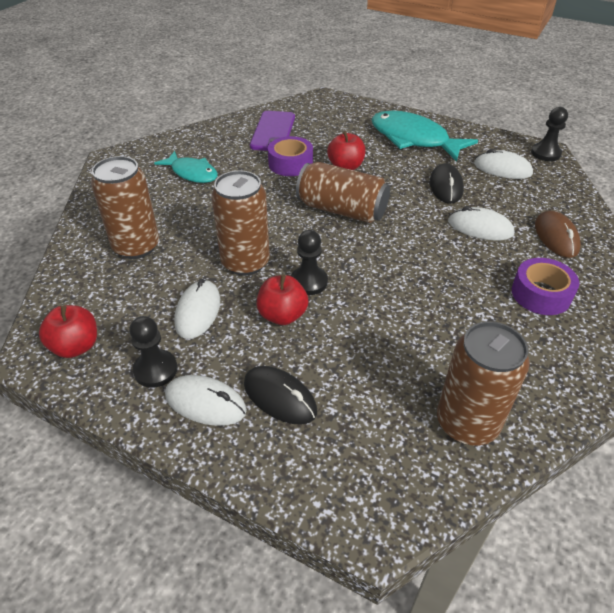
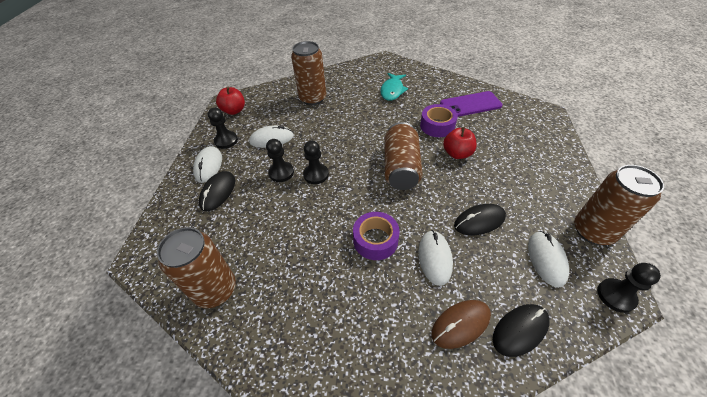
camera: 70 degrees right, 5 degrees up
brown can [211,170,270,276] -> brown can moved to [574,165,664,245]
red apple [257,275,308,325] -> black pawn [266,139,294,182]
turquoise fish [371,111,478,162] -> none
purple tape [512,258,579,315] -> purple tape moved to [353,212,400,260]
none -> black mouse [493,304,550,357]

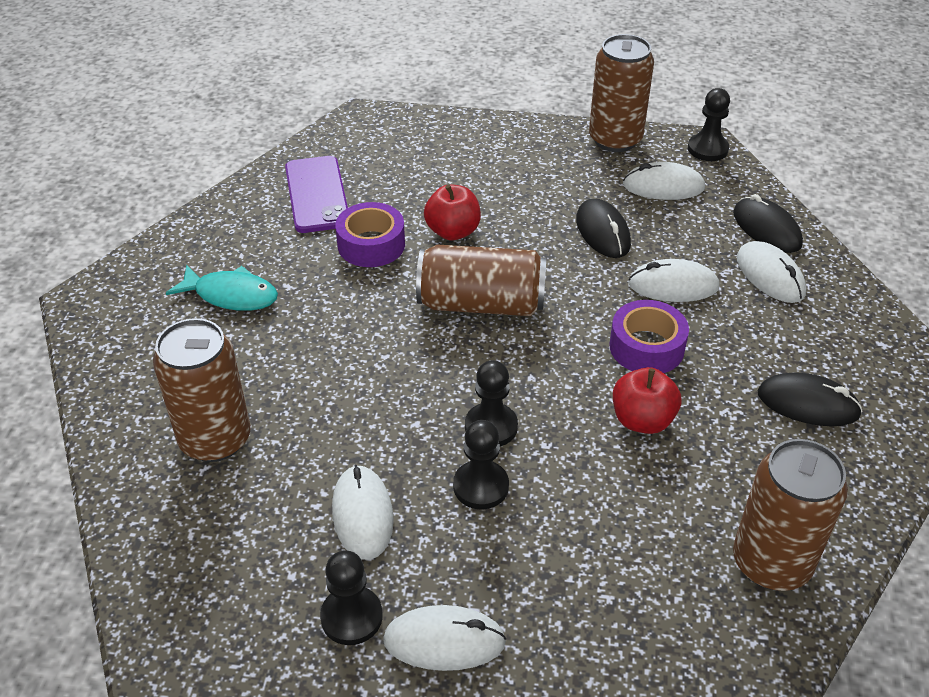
camera: 90 degrees left, 5 degrees down
black mouse [199,171,235,211] -> black mouse moved to [757,372,863,426]
red apple [216,87,245,115] -> red apple moved to [613,367,681,434]
brown mouse [431,300,491,349] -> white mouse [737,241,806,303]

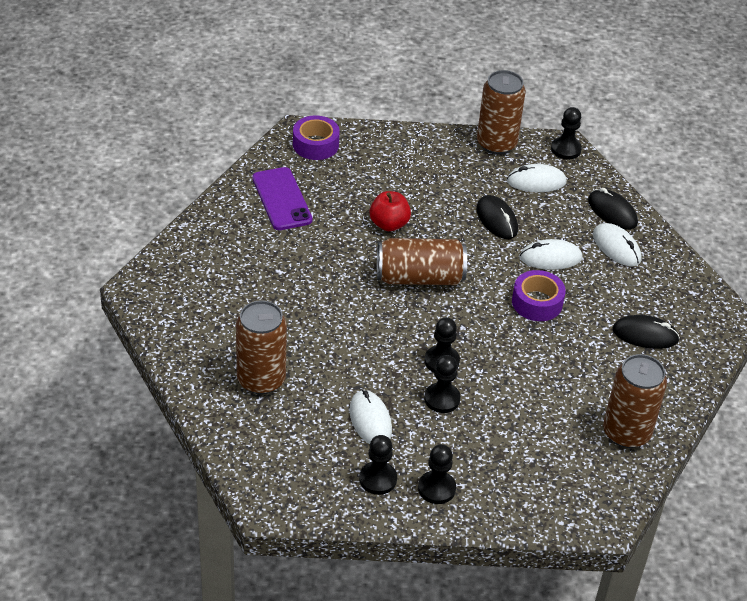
camera: 10 degrees left, 0 degrees up
turquoise fish [166,264,278,311] -> none
purple tape [335,202,405,267] -> purple tape moved to [293,115,340,160]
white mouse [383,605,506,671] -> black pawn [418,444,456,504]
red apple [613,367,681,434] -> none

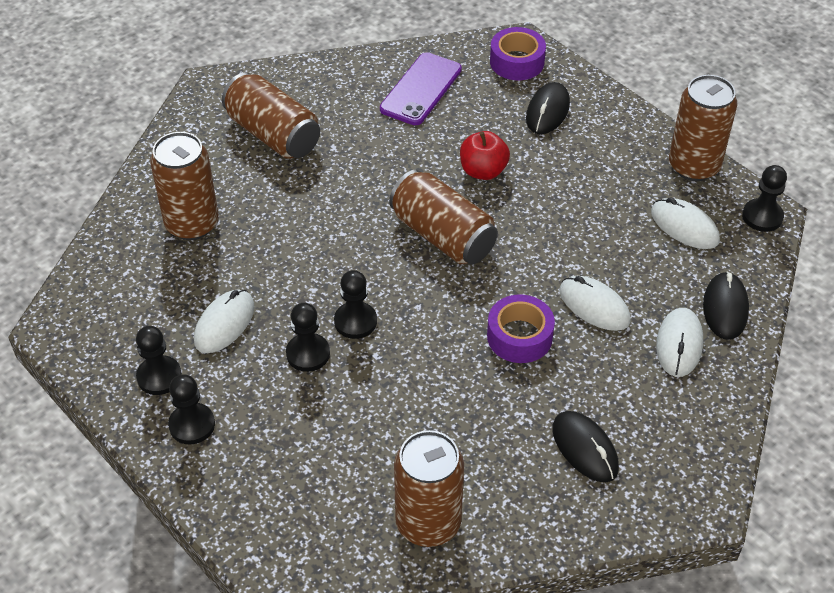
camera: 50 degrees right, 5 degrees up
black mouse [476,195,518,239] -> black mouse moved to [526,82,570,134]
none -> brown can [222,72,320,159]

